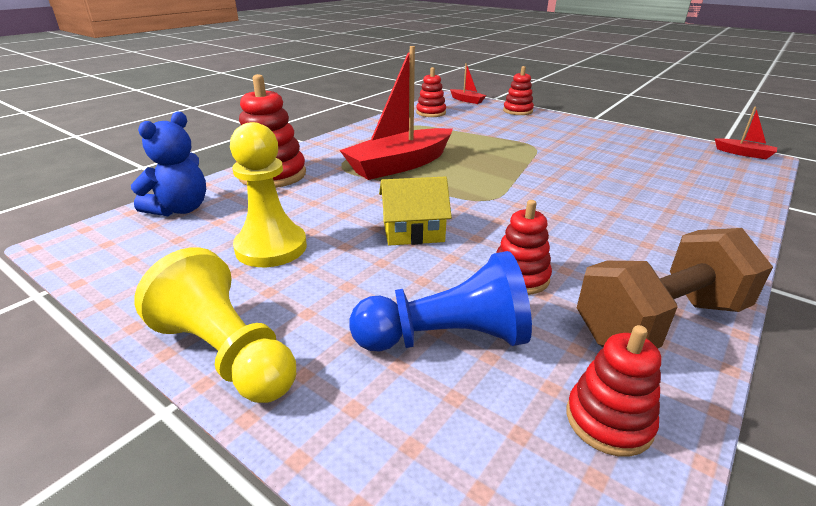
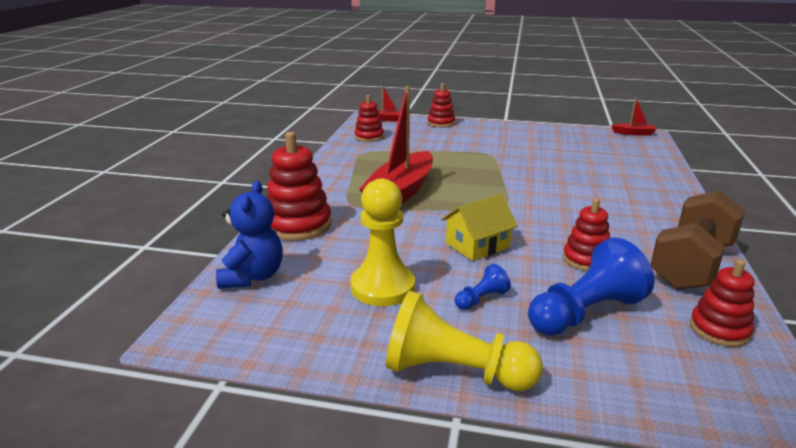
camera: 25 degrees left, 5 degrees down
none -> blue pawn [455,264,511,310]

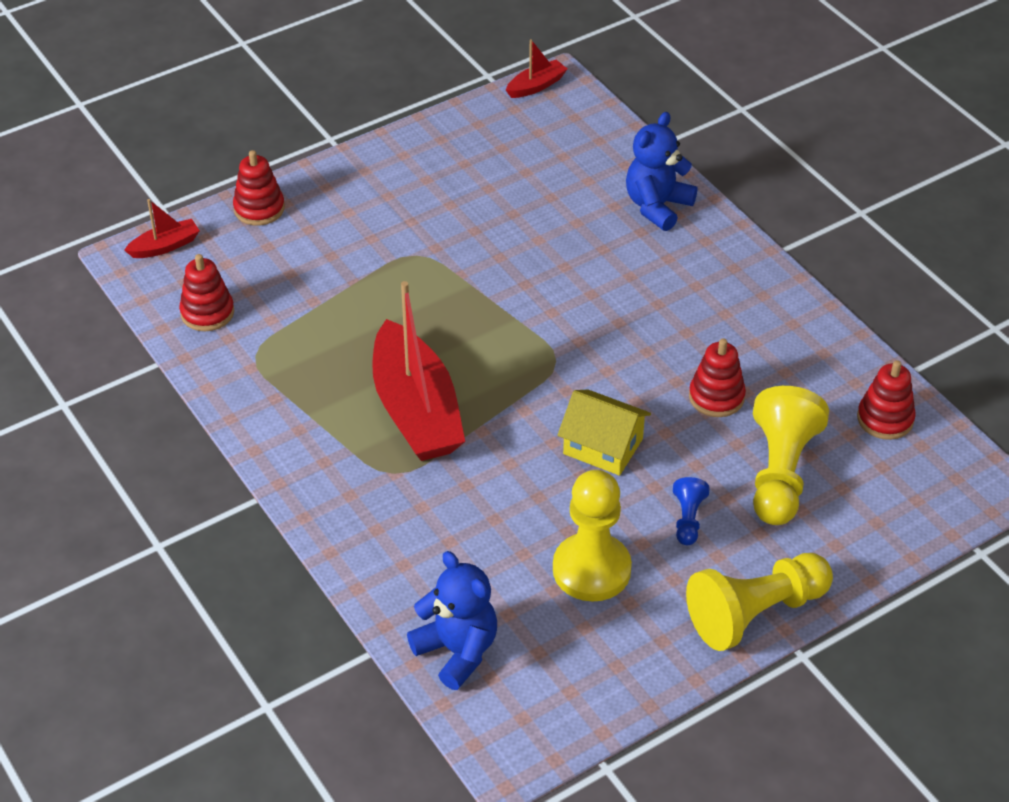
camera: 45 degrees left, 20 degrees up
red stacking toy [266,132,332,241] -> none
yellow house [441,194,518,261] -> yellow house turned 75 degrees counterclockwise [558,389,651,476]
blue pawn [528,238,654,336] -> yellow pawn [753,386,829,525]
brown dumbbell [650,190,745,290] -> none
none -> blue teddy bear [626,112,698,231]

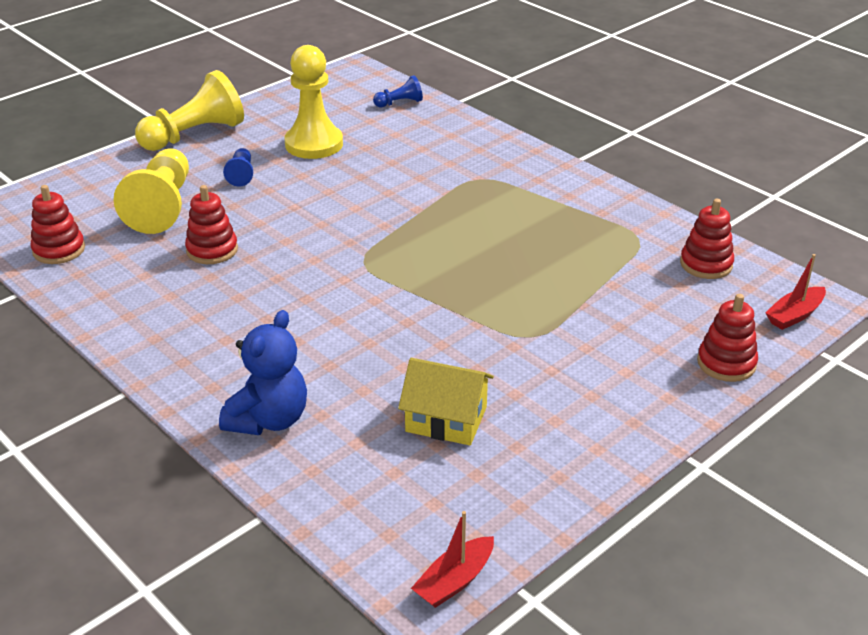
camera: 170 degrees right, 10 degrees down
red boat [372,281,465,461] -> none
blue teddy bear [407,551,497,690] -> blue pawn [373,75,423,107]
yellow house [558,389,651,476] -> yellow house moved to [398,358,494,445]

